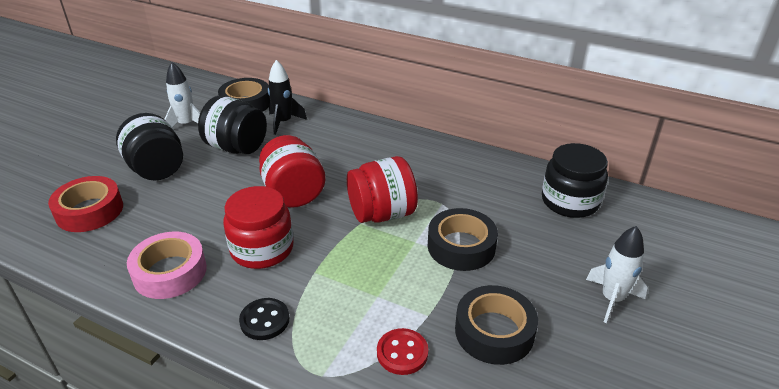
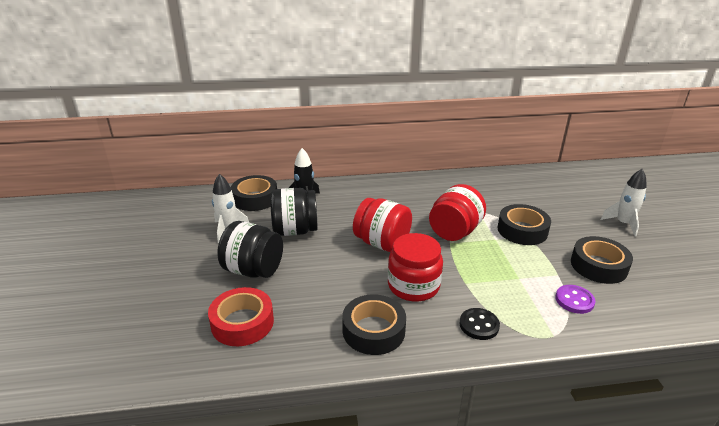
camera: 35 degrees left, 5 degrees down
pink tape [127,232,207,299] -> black tape [342,294,406,355]
red button [377,328,428,375] -> purple button [555,285,595,314]
black jar [542,143,608,218] -> none

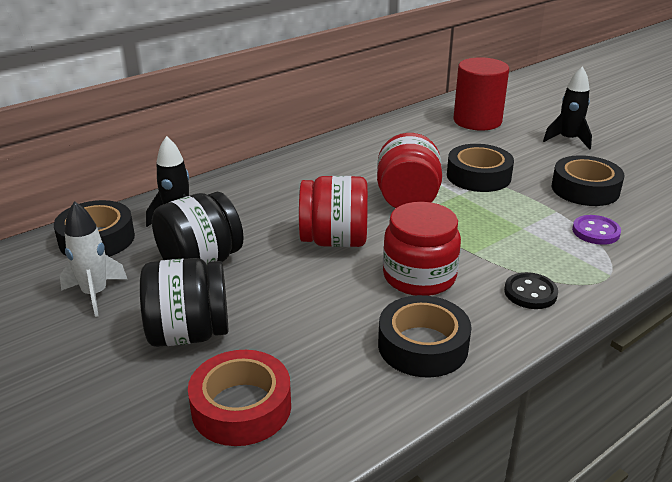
camera: 30 degrees left, 0 degrees up
white rocket [601,169,647,237] -> black rocket [543,66,592,150]
none -> red cylinder [453,57,509,131]

